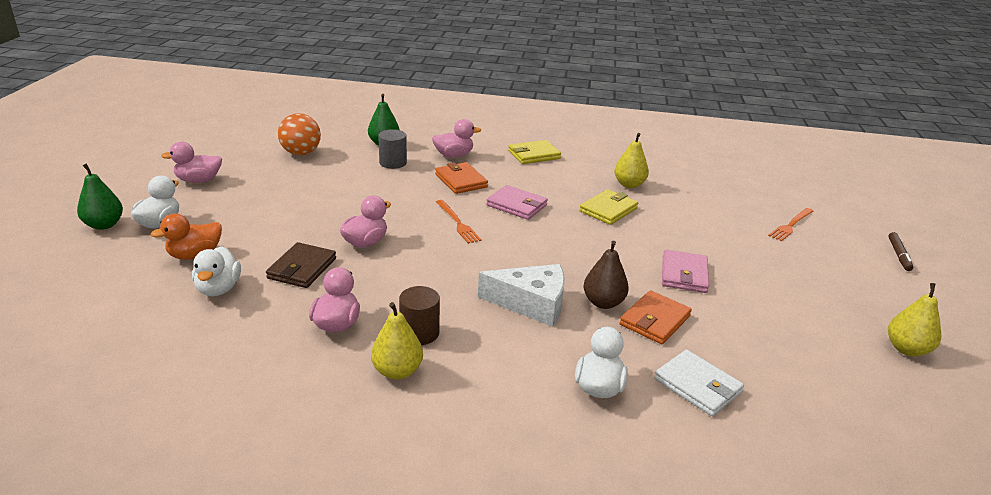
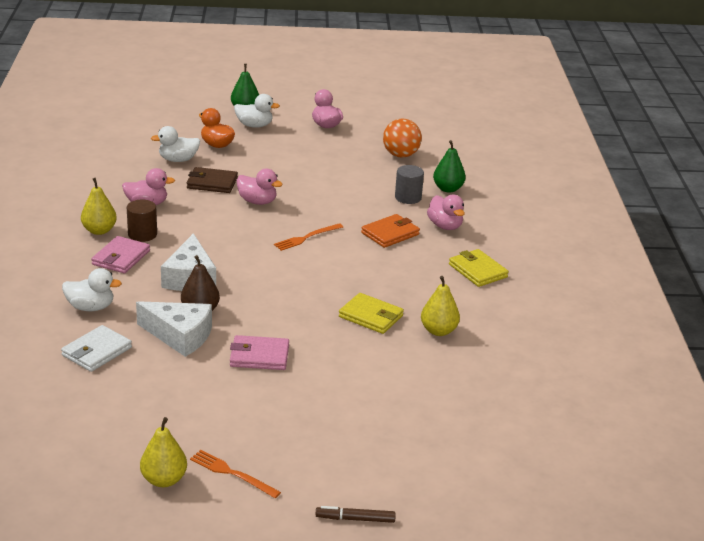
camera: 80 degrees right, 0 degrees up
pink wallet [486,185,548,220] -> pink wallet moved to [91,236,150,273]
orange wallet [620,290,692,344] -> white cheese [136,301,212,357]
orange fork [768,208,813,241] -> orange fork moved to [190,450,281,498]

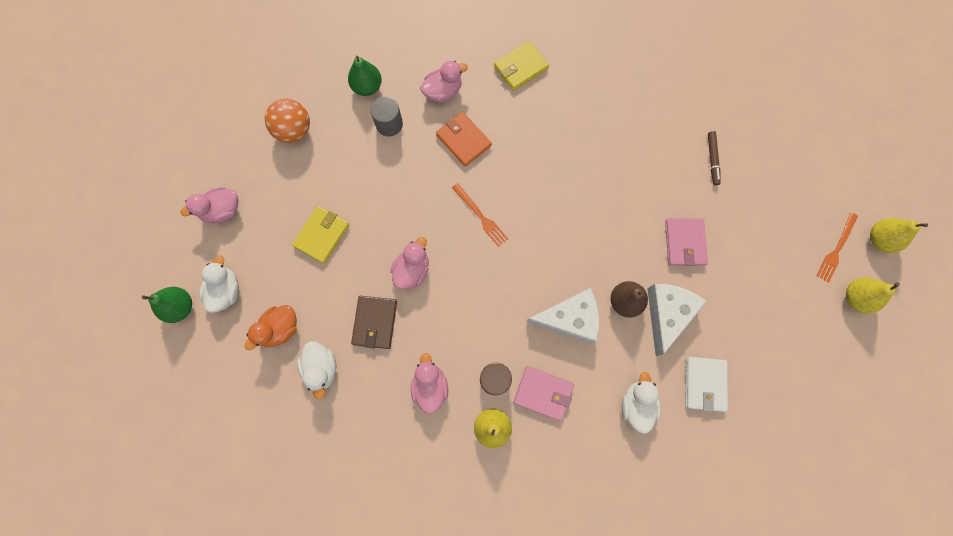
camera: 90 degrees left, 45 degrees up
white wallet [61,325,132,372] -> white wallet turned 60 degrees clockwise [685,357,728,412]
brown marker [316,506,396,523] -> brown marker moved to [708,131,721,185]
yellow wallet [339,293,404,334] -> yellow wallet moved to [292,206,349,264]
yellow pear [421,276,460,336] -> yellow pear moved to [870,218,928,253]

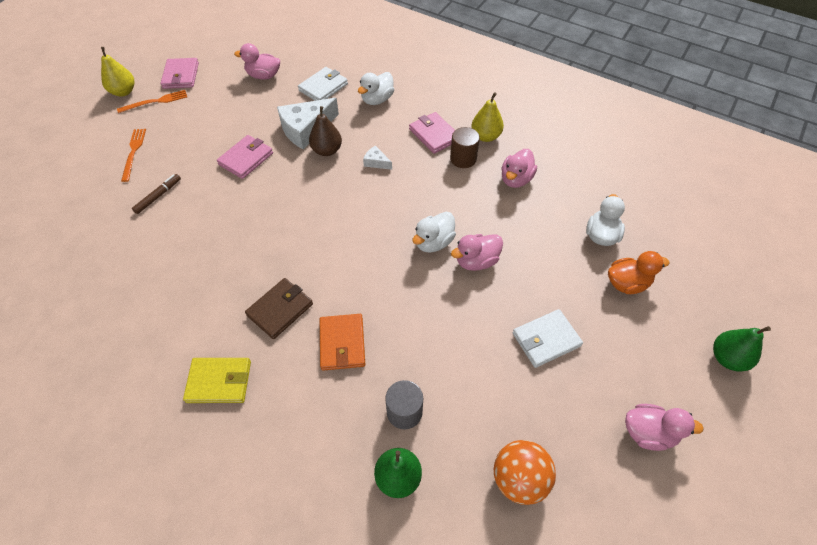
camera: 145 degrees left, 20 degrees down
white duck [200,256,239,313] -> white duck moved to [412,212,456,253]
yellow wallet [292,206,349,264] -> white wallet [513,309,583,368]
brown wallet [351,296,397,349] -> brown wallet moved to [245,278,313,339]
pink duck [420,61,468,103] -> pink duck moved to [234,43,280,79]
orange fork [452,183,508,247] -> orange fork moved to [121,129,146,182]
white cheese [526,288,599,344] -> white cheese [363,146,392,170], size x0.46
yellow pear [846,277,900,314] -> pink wallet [160,58,199,89]

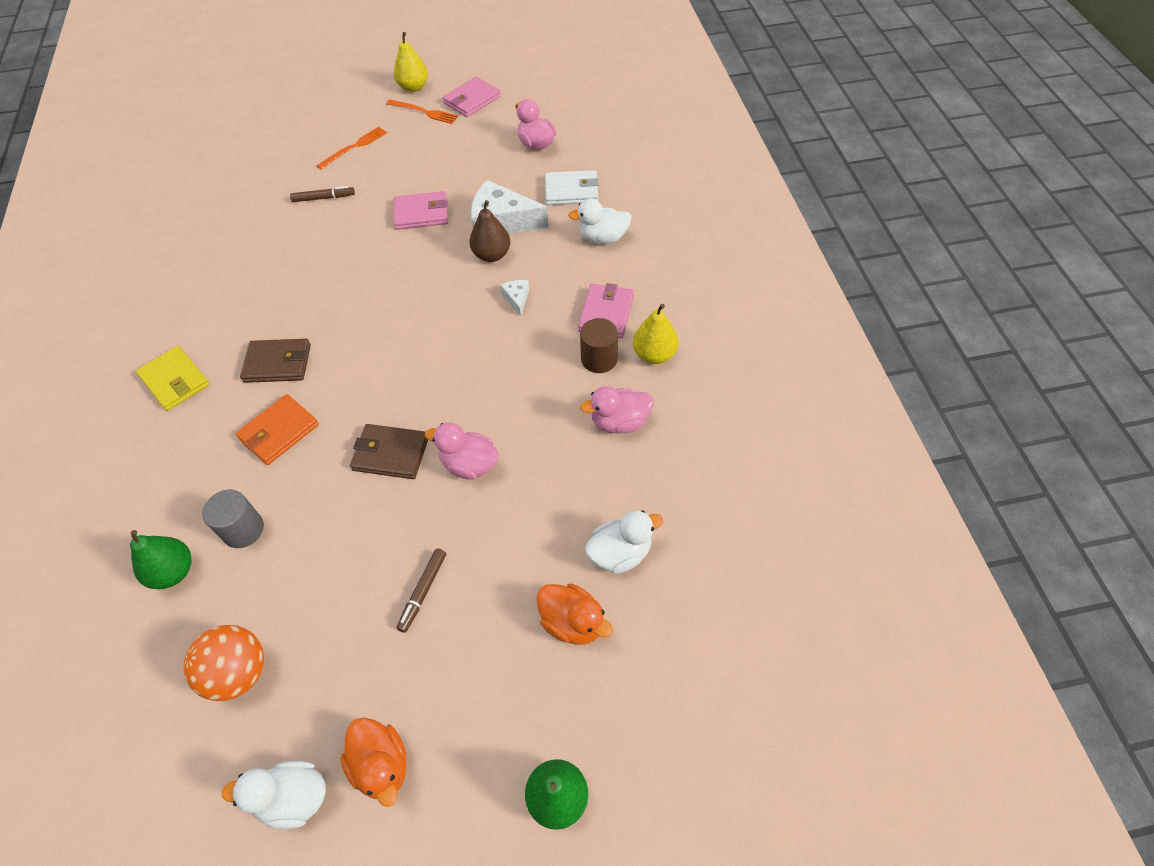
camera: 50 degrees right, 0 degrees up
white duck [412,212,456,253] -> white duck moved to [221,760,326,829]
white wallet [513,309,583,368] -> brown marker [397,549,446,633]
pink duck [625,404,704,451] -> orange duck [340,717,406,807]
none -> brown wallet [350,424,428,479]

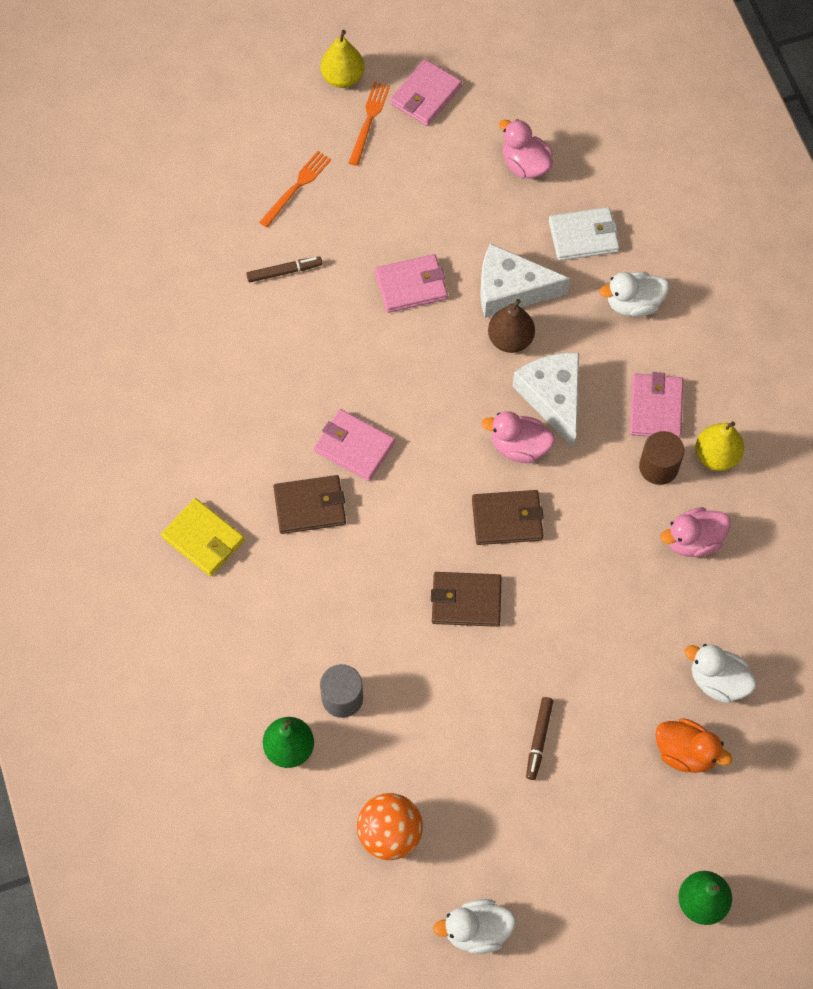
camera: 10 degrees left, 10 degrees up
orange wallet [235,394,319,465] -> none
orange duck [340,717,406,807] -> none
orange fork [386,99,458,124] -> orange fork turned 90 degrees counterclockwise [349,82,390,166]
pink duck [425,422,499,480] -> pink duck moved to [481,411,555,463]
white cheese [500,280,529,316] -> white cheese [512,353,579,448], size x2.15
white duck [585,510,663,574] -> white duck turned 120 degrees counterclockwise [685,644,757,703]
none -> pink wallet [314,409,395,481]
none -> brown wallet [472,490,543,545]

